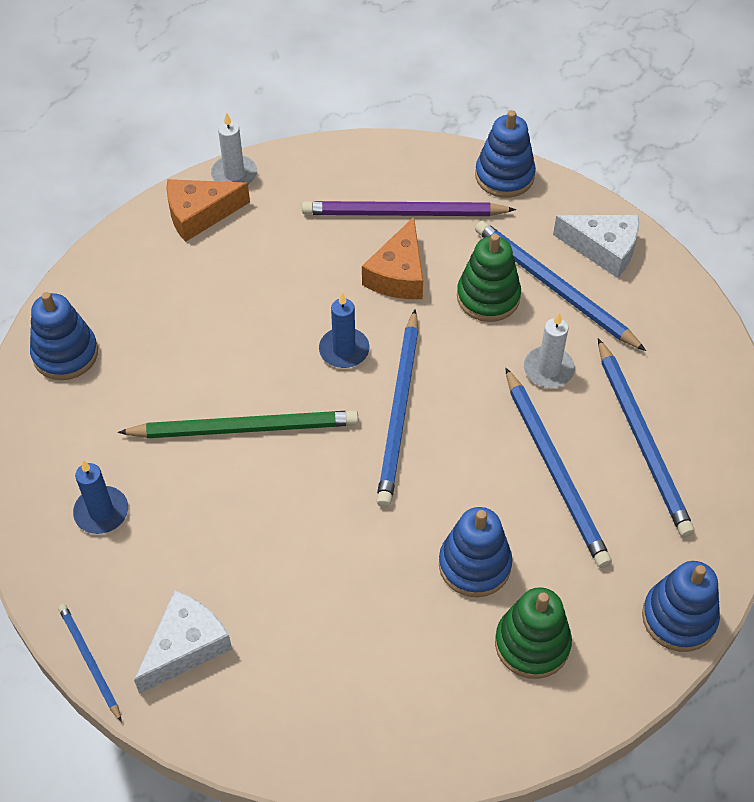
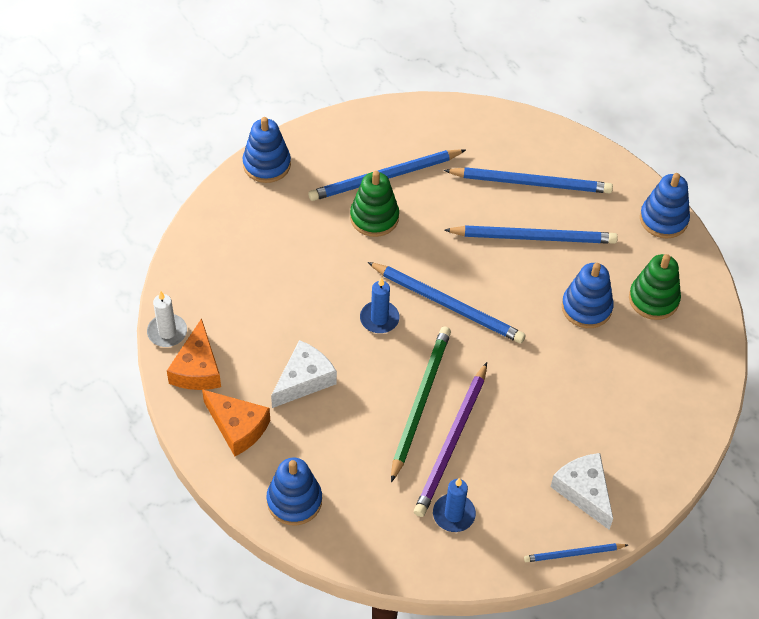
camera: 70 degrees left, 0 degrees up
purple pencil [302,201,516,216] -> purple pencil moved to [414,362,487,517]
orange cheese [362,217,423,299] -> orange cheese moved to [202,389,270,456]
white candle [524,312,575,388] -> none
white cheese [553,215,639,278] -> white cheese moved to [271,340,337,408]

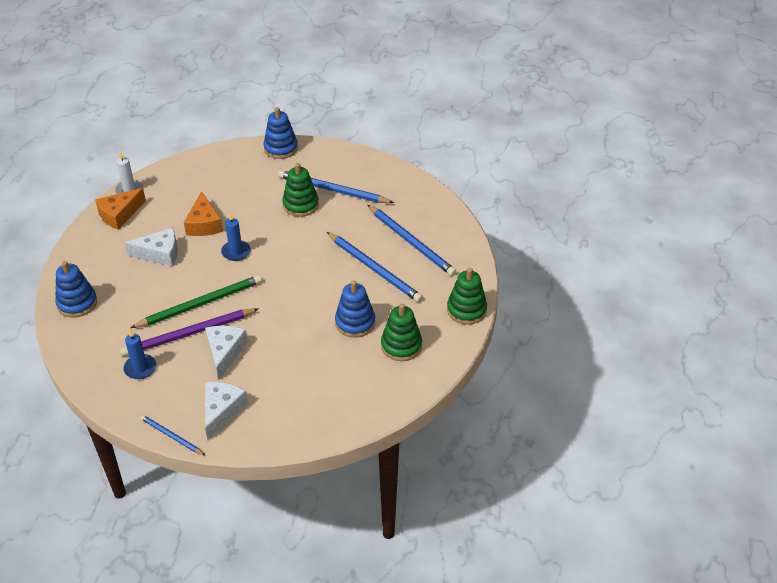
camera: 45 degrees right, 10 degrees down
orange cheese [202,389,270,456] -> orange cheese moved to [184,191,223,236]
blue pencil [367,262,526,343] -> none
blue stacking toy [640,173,690,239] -> green stacking toy [447,268,487,325]
none -> white cheese [205,326,248,379]

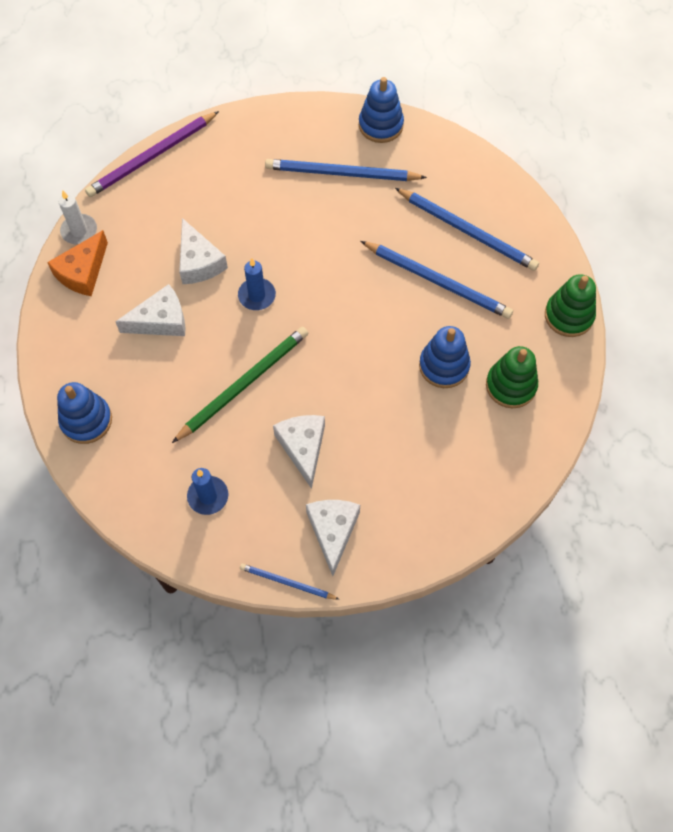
camera: 15 degrees left, 20 degrees up
purple pencil [120,308,259,356] -> purple pencil moved to [85,111,219,197]
orange cheese [184,191,223,236] -> white cheese [179,218,228,284]
blue stacking toy [264,107,298,159] -> blue stacking toy moved to [359,77,404,143]
green stacking toy [282,163,319,217] -> none

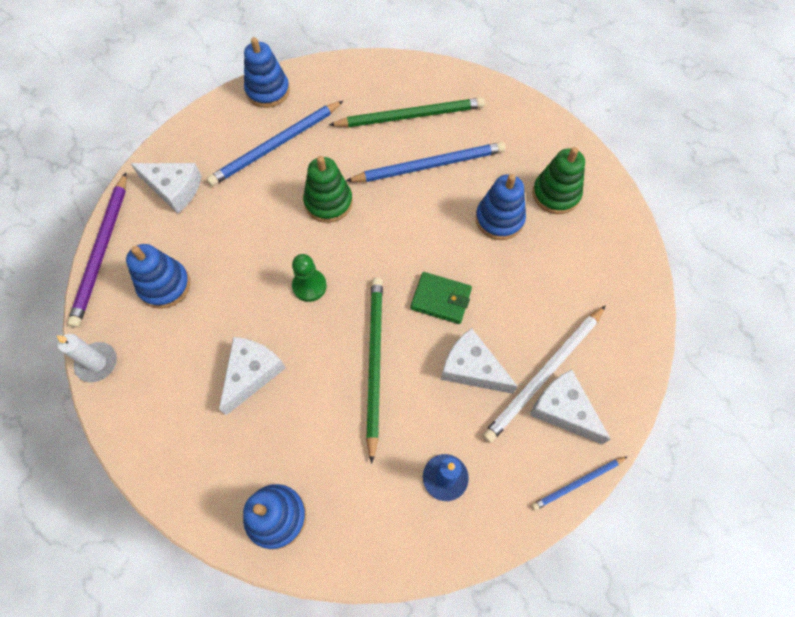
camera: 45 degrees left, 0 degrees up
orange cheese [47,230,108,296] -> none
white cheese [179,218,228,284] -> white cheese moved to [130,163,202,213]
blue candle [238,258,276,310] -> green pawn [292,254,327,302]
blue pencil [395,188,539,271] -> green pencil [329,98,485,127]
green stacking toy [545,274,596,337] -> green stacking toy moved to [303,156,353,223]
none -> blue stacking toy [126,244,190,309]
none -> green wallet [410,272,472,324]
none -> white pencil [482,305,606,443]

